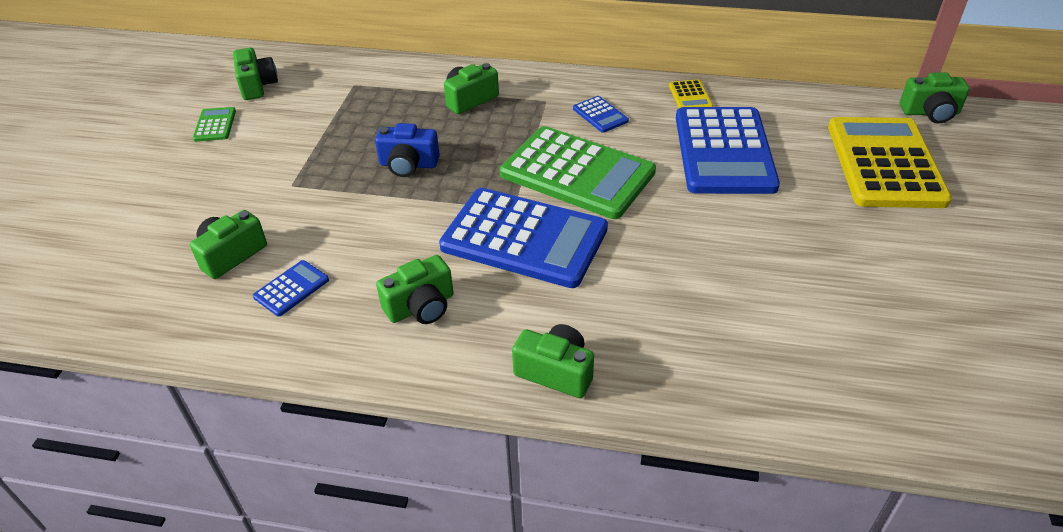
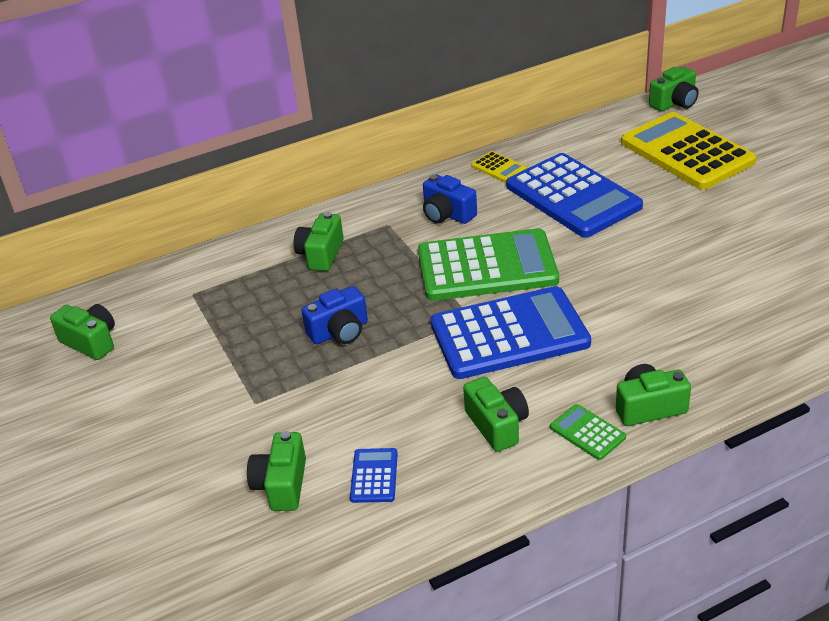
camera: 35 degrees left, 5 degrees down
green calculator [193,107,236,142] -> green calculator moved to [550,404,626,460]
green camera [376,255,454,324] -> green camera turned 45 degrees counterclockwise [463,377,529,452]
blue calculator [573,96,629,133] -> blue camera [423,174,477,224]

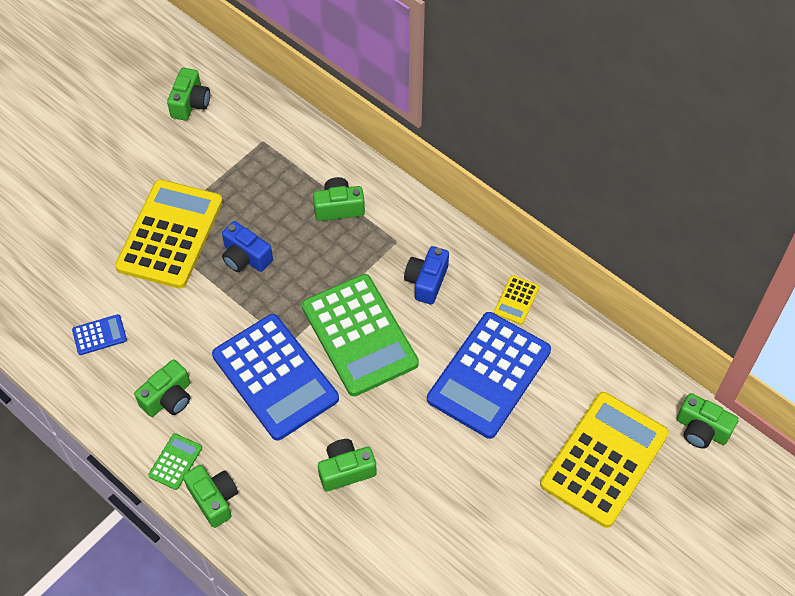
camera: 65 degrees right, 20 degrees up
green camera [247,431,306,511] -> green camera moved to [318,439,377,492]
none -> yellow calculator [115,179,223,289]

